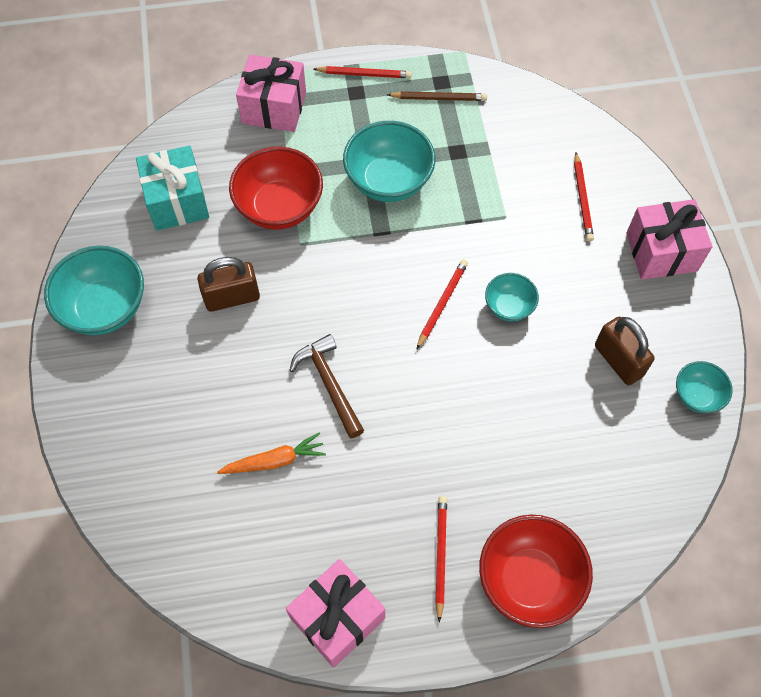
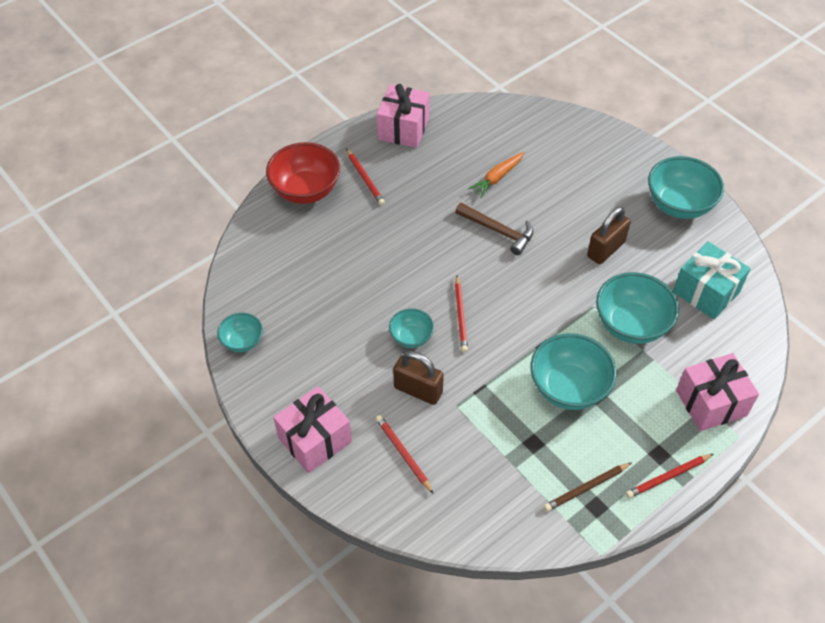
camera: 150 degrees right, 10 degrees down
red bowl [229,147,323,230] -> turquoise bowl [596,272,679,344]
brown padlock [595,317,655,385] -> brown padlock moved to [393,351,444,405]

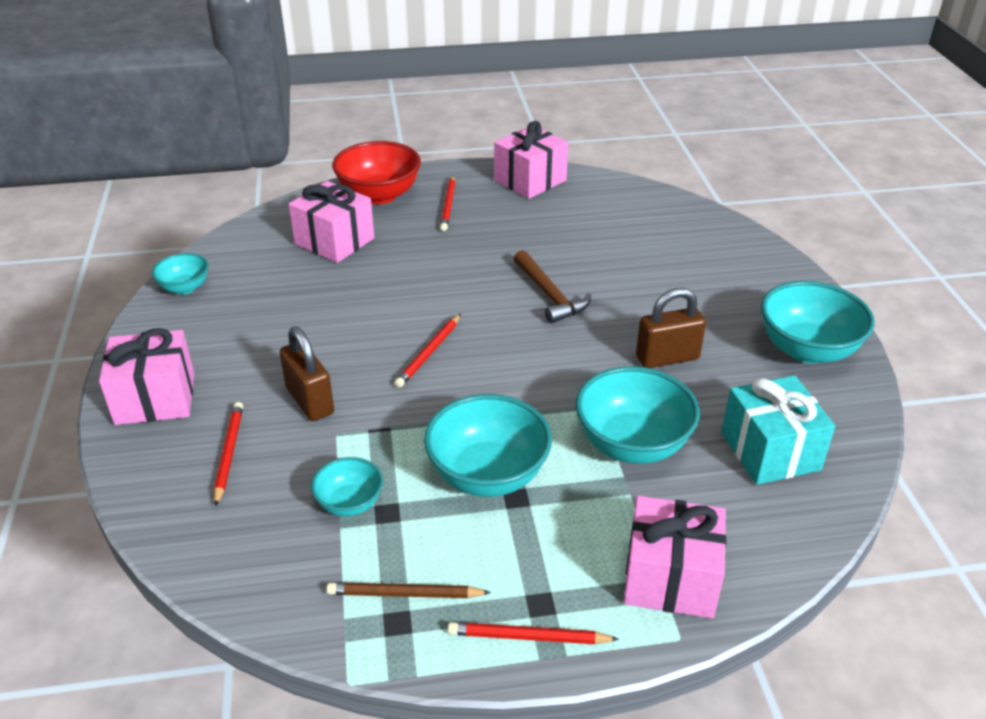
camera: 30 degrees right, 15 degrees down
turquoise bowl [389,308,434,348] -> turquoise bowl moved to [311,457,383,517]
orange carrot [468,152,524,198] -> none
none -> pink gift [288,181,374,263]

